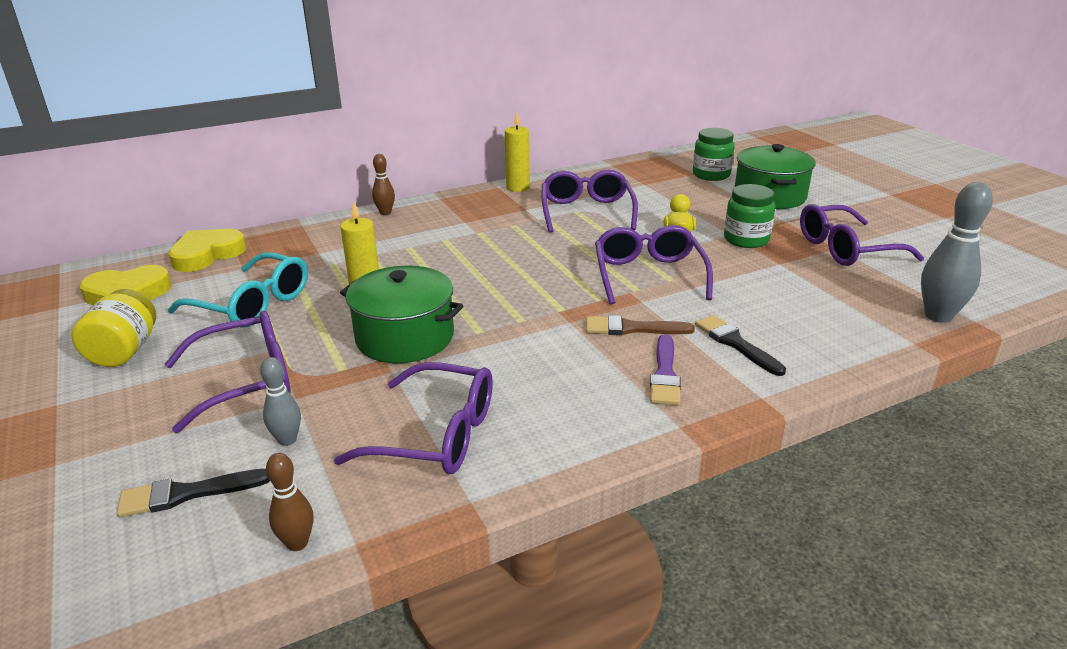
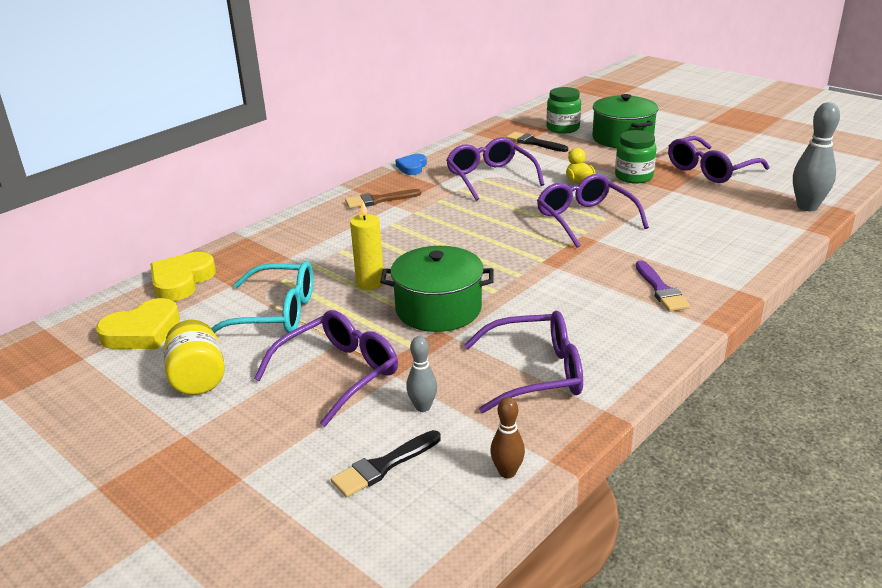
camera: 20 degrees left, 0 degrees up
brown bowling pin [372,154,395,215] -> none
yellow candle [505,112,530,192] -> blue heart [396,154,427,175]
brown brush [586,315,695,335] -> brown brush moved to [345,189,421,208]
black brush [695,315,786,376] -> black brush moved to [506,132,568,152]

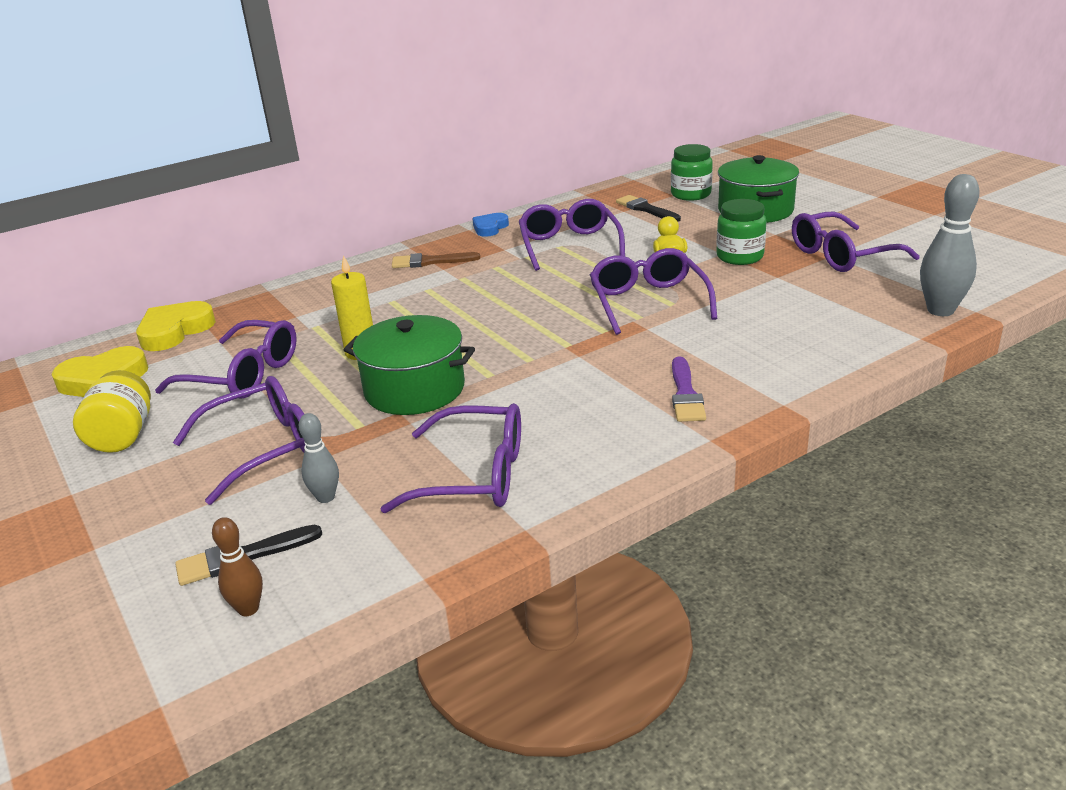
camera: 15 degrees right, 0 degrees up
turquoise glasses [211,261,313,333] -> purple glasses [155,320,297,399]
brown bowling pin [490,397,525,478] -> brown bowling pin moved to [212,517,263,616]

